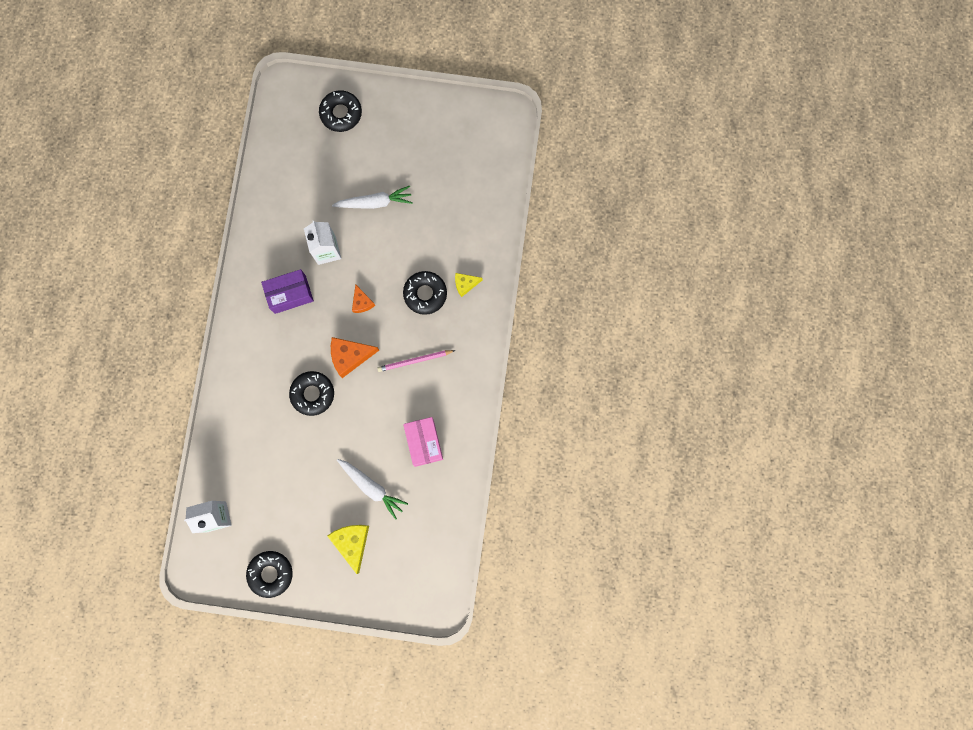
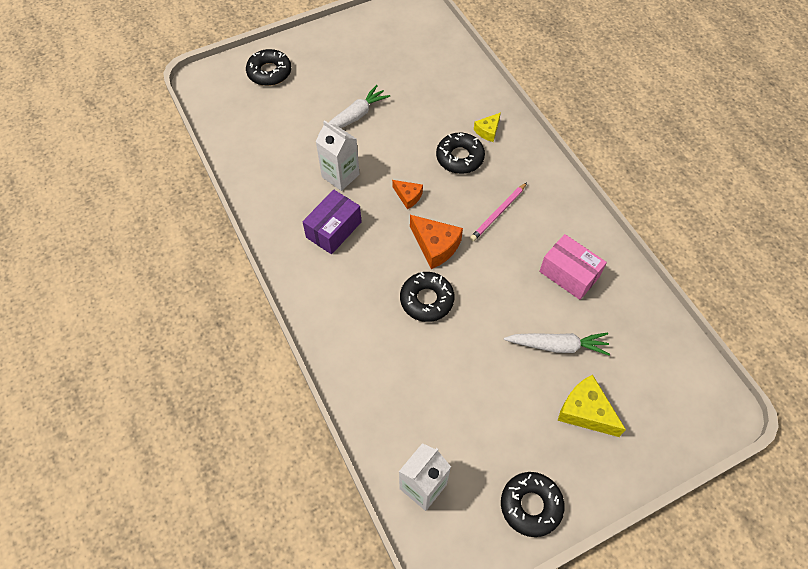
camera: 35 degrees left, 20 degrees down
orange cheese [331,337,379,378] -> orange cheese turned 90 degrees counterclockwise [410,215,463,269]

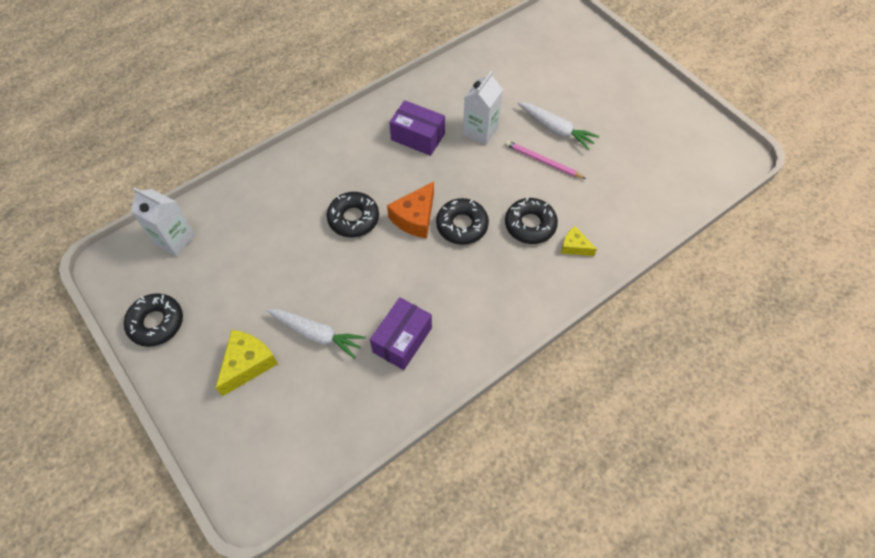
camera: 80 degrees right, 0 degrees up
black donut [246,49,291,86] -> black donut moved to [436,198,489,245]
orange cheese [392,180,423,209] -> none
pink pencil [470,182,527,241] -> pink pencil moved to [505,140,586,179]
white carrot [504,333,610,356] -> white carrot turned 60 degrees counterclockwise [266,309,366,359]
pink box [539,234,607,300] -> purple box [370,297,432,370]

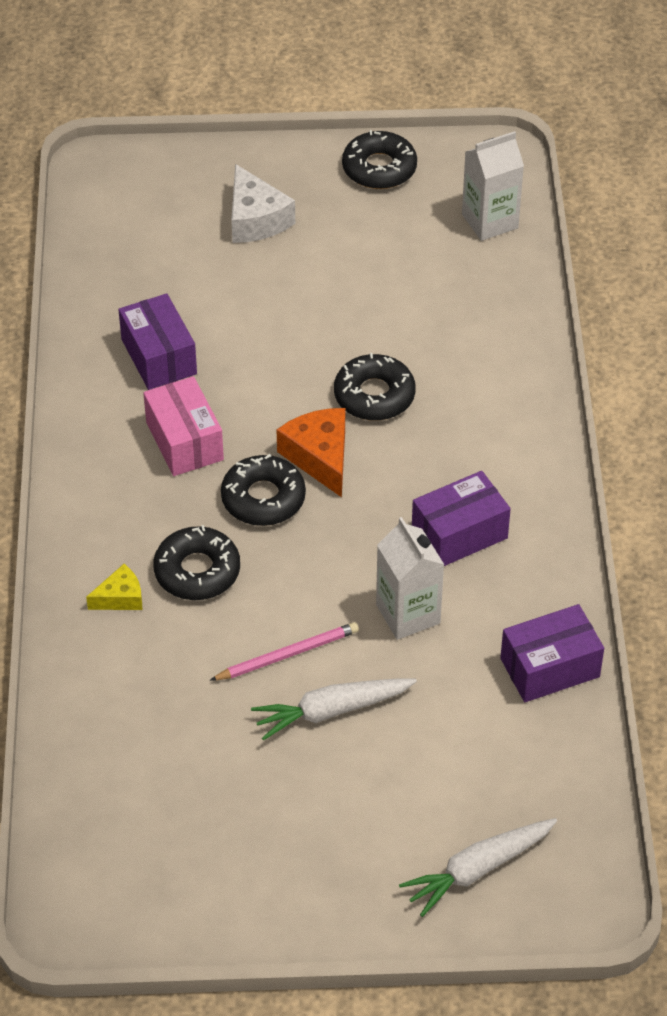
camera: 125 degrees right, 10 degrees down
yellow cheese [216,330,278,396] -> white cheese [231,164,295,243]
white carrot [266,309,366,359] -> white carrot moved to [399,818,557,917]
none -> pink box [143,376,224,476]
none -> purple box [500,604,604,702]

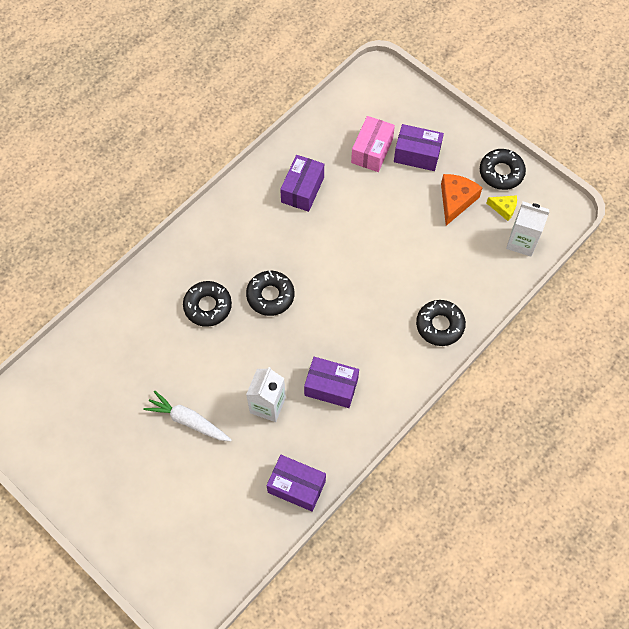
camera: 45 degrees right, 15 degrees up
yellow cheese [86,564,142,610] -> yellow cheese moved to [487,195,517,221]
pink box [143,376,224,476] -> pink box moved to [351,116,395,172]
pink pencil [210,622,359,681] -> none
white cheese [231,164,295,243] -> purple box [394,124,444,171]
orange cheese [277,408,345,497] -> orange cheese moved to [441,174,482,226]
black donut [334,353,416,421] -> black donut moved to [416,300,466,346]
white carrot [399,818,557,917] -> none

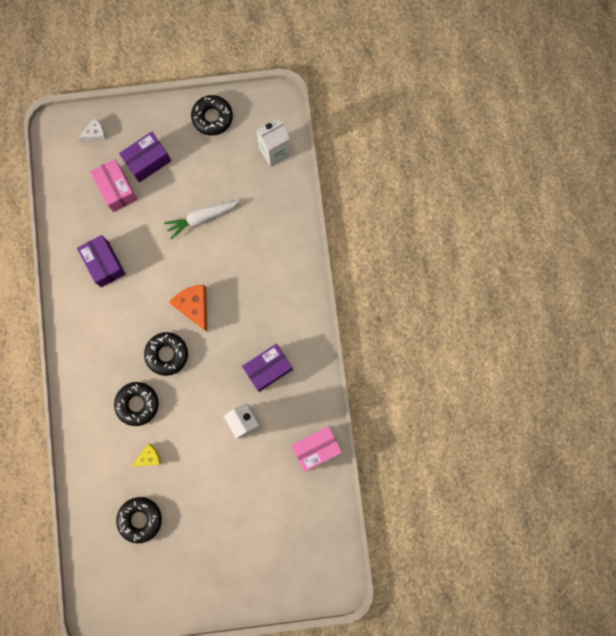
camera: 50 degrees left, 15 degrees up
white carrot [144,390,232,441] -> white carrot moved to [164,200,240,239]
purple box [267,455,326,512] -> pink box [291,426,342,472]
black donut [416,300,466,346] -> black donut moved to [116,497,162,544]
orange cheese [441,174,482,226] -> orange cheese moved to [169,285,207,332]
yellow cheese [487,195,517,221] -> yellow cheese moved to [132,444,161,467]
none -> white cheese [78,118,106,141]

